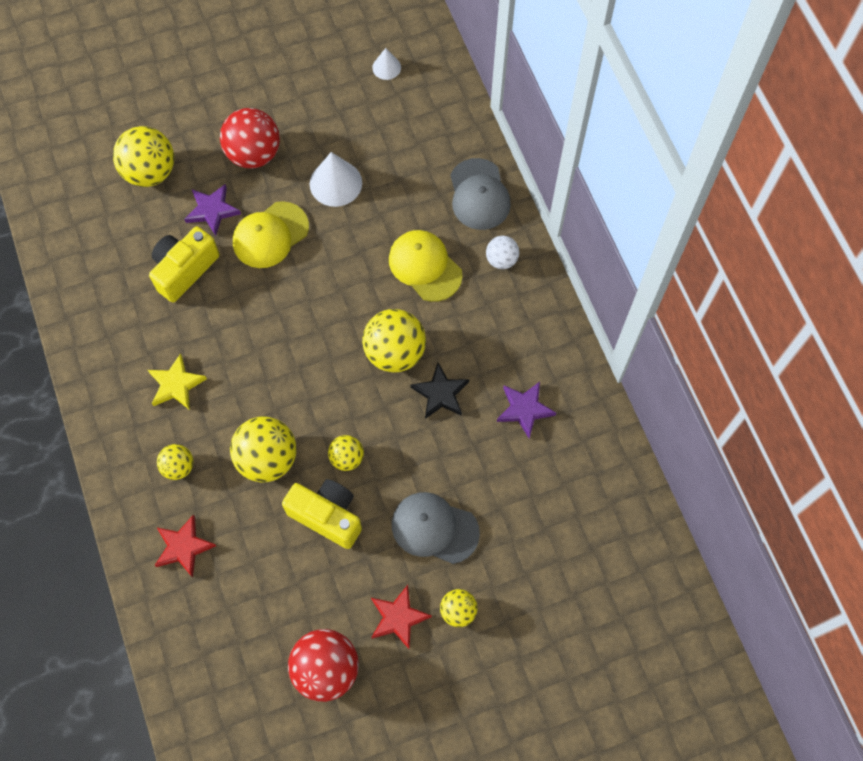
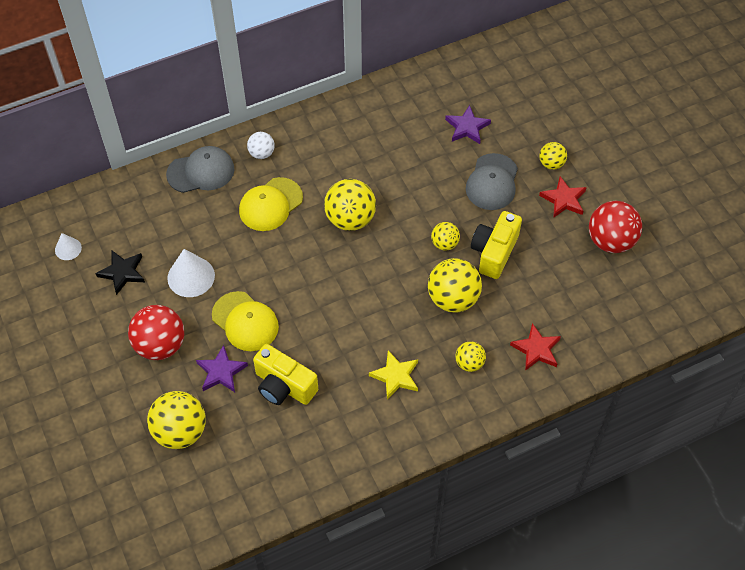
camera: 95 degrees left, 10 degrees down
black star [411,363,469,419] -> black star moved to [95,251,145,295]
purple star [497,382,556,438] -> purple star moved to [445,105,491,144]

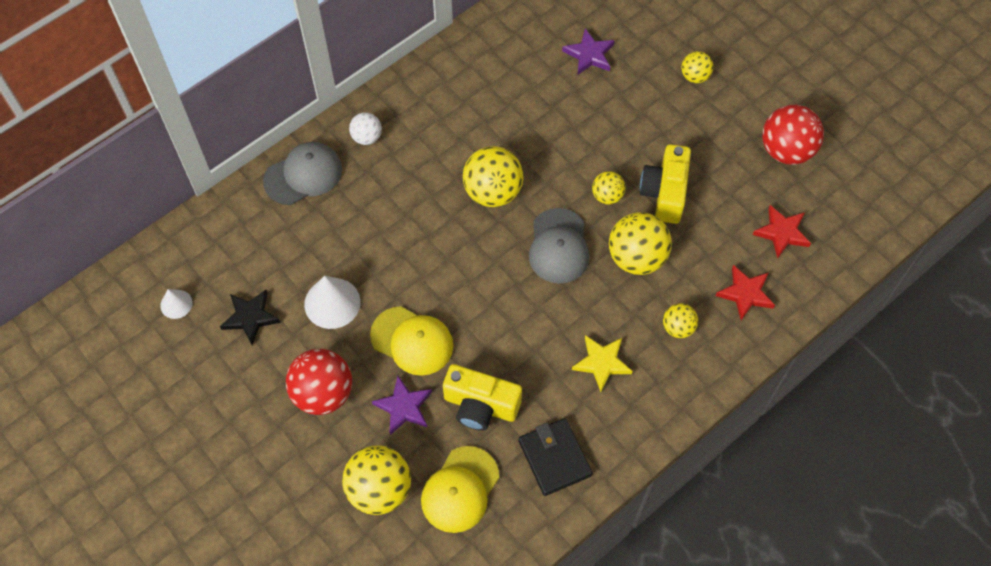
camera: 15 degrees left, 5 degrees up
yellow cap [239,177,303,231] -> yellow cap moved to [421,446,499,533]
grey cap [466,153,518,210] -> grey cap moved to [529,208,590,284]
red star [539,176,587,218] -> red star moved to [753,205,811,258]
none -> black wallet [518,418,592,496]

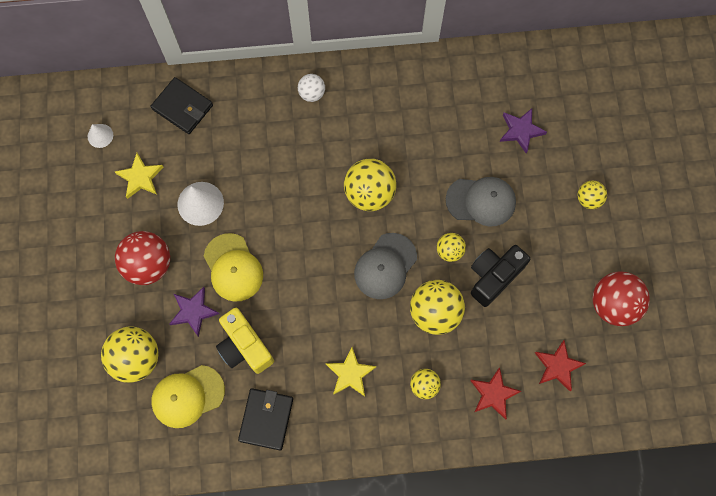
camera: 35 degrees right, 10 degrees up
black star [220,290,281,345] -> yellow star [114,153,164,199]
grey cap [263,142,342,205] -> grey cap moved to [446,177,516,227]
yellow camera [640,144,691,224] -> black camera [471,245,530,307]
none -> black wallet [151,77,213,134]

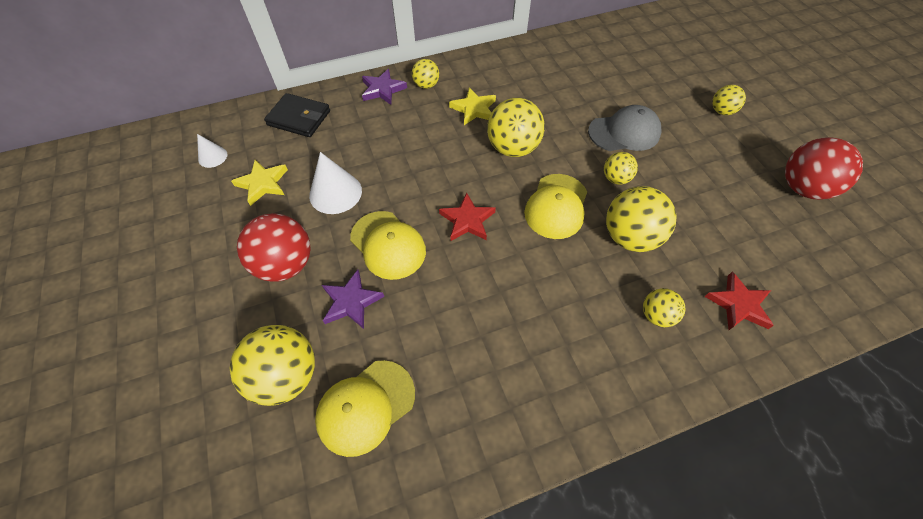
camera: 15 degrees left, 15 degrees down
yellow camera [216,308,274,374] -> none
black wallet [238,388,293,450] -> none
white ball [298,74,325,102] -> yellow ball [412,59,439,89]
yellow star [325,347,377,397] -> yellow star moved to [449,87,496,125]
grey cap [354,233,417,299] -> yellow cap [524,174,587,239]
black camera [471,245,530,307] -> none
purple star [500,108,547,154] -> purple star moved to [362,69,407,105]
red star [535,340,586,391] -> red star moved to [439,192,496,241]

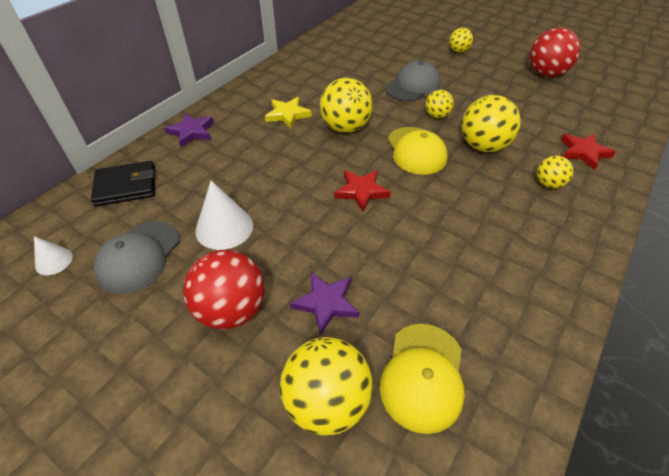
camera: 35 degrees left, 10 degrees down
yellow star [231,160,288,206] -> grey cap [93,221,180,294]
yellow cap [350,211,426,280] -> none
yellow ball [412,59,439,89] -> none

